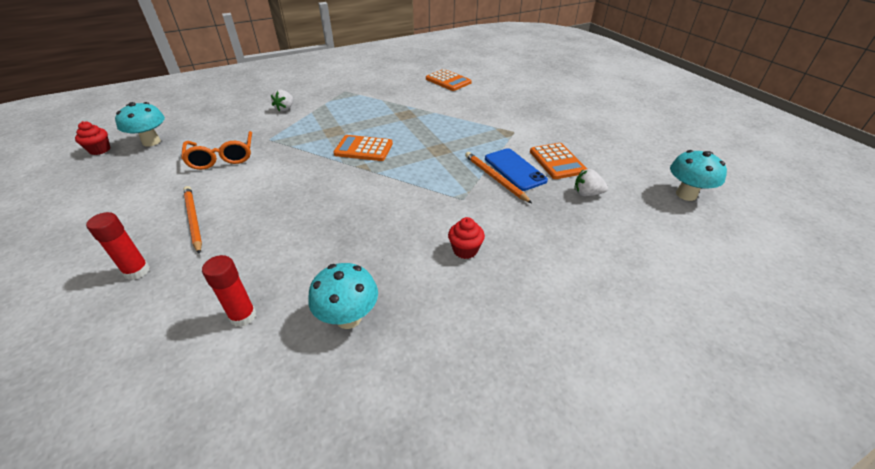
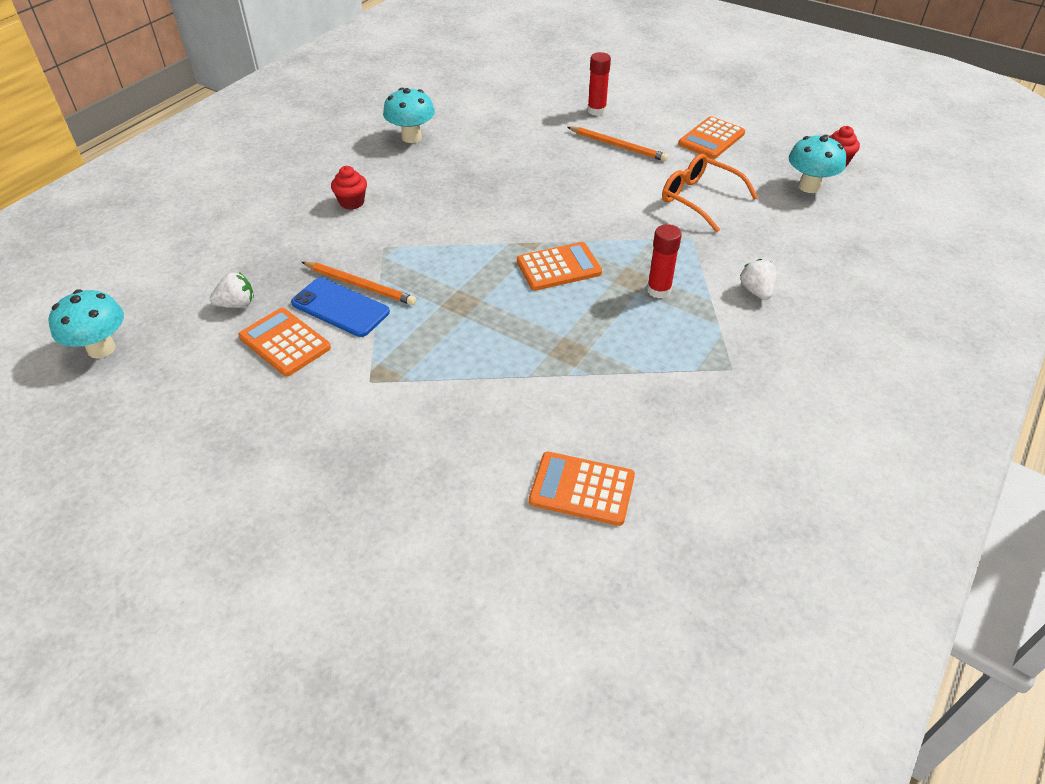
camera: 150 degrees right, 5 degrees up
red glue stick [202,255,256,327] -> red glue stick moved to [647,224,682,299]
none -> orange calculator [678,116,745,159]

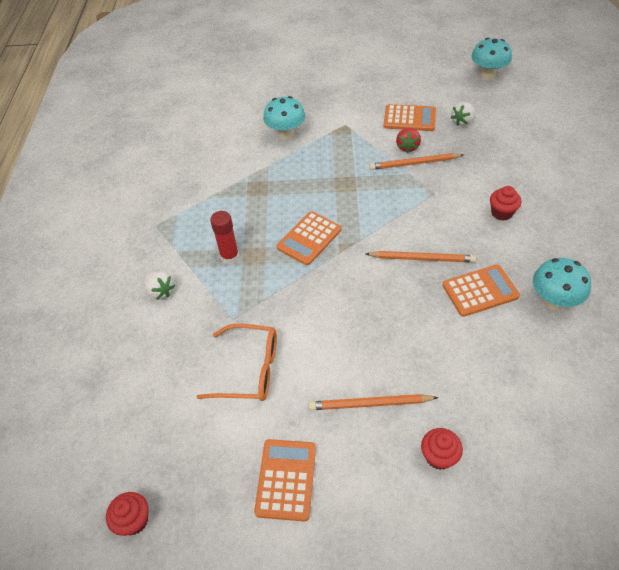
camera: 150 degrees right, 5 degrees up
blue phone [291,278,390,337] -> red strawberry [396,128,421,153]
orange calculator [529,452,635,526] -> orange calculator moved to [443,265,520,317]
red glue stick [587,52,611,116] -> red cupcake [421,428,463,470]
turquoise mushroom [789,135,846,193] -> turquoise mushroom moved to [263,96,305,140]
none -> orange pencil [366,251,476,262]

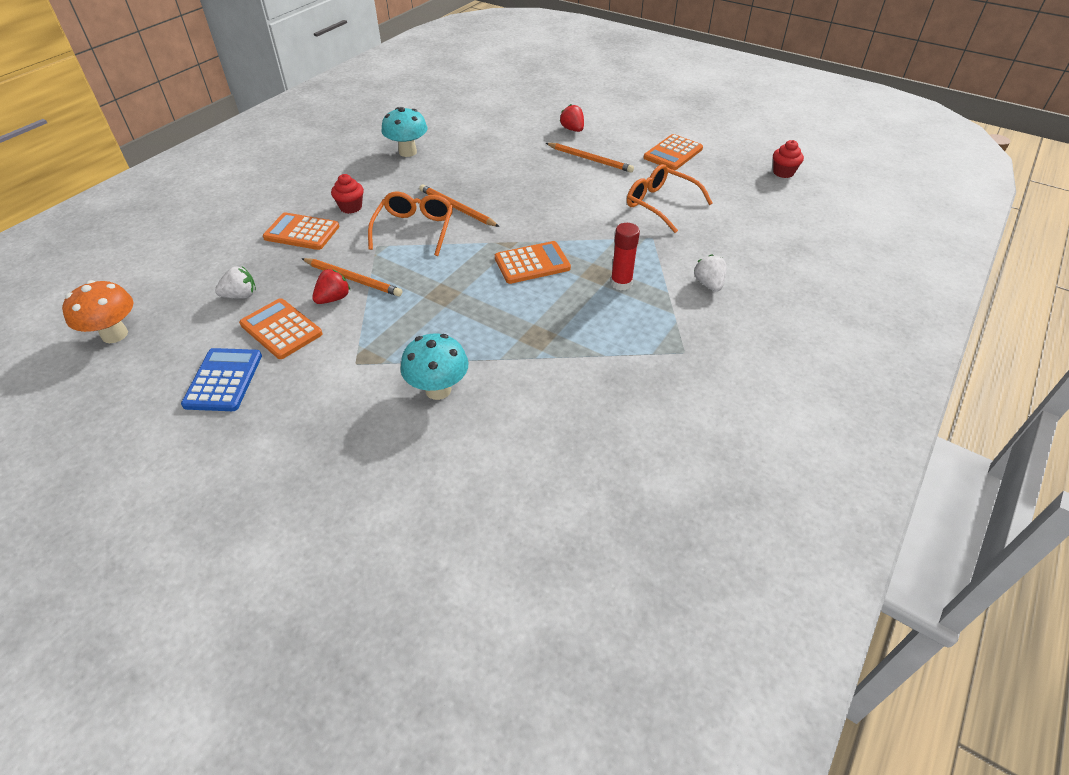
camera: 150 degrees left, 5 degrees down
red cupcake [421,428,463,470] -> red strawberry [560,104,584,132]
orange calculator [443,265,520,317] -> orange calculator moved to [263,213,339,250]
turquoise mushroom [471,38,512,80] -> orange mushroom [62,280,133,343]
none -> blue calculator [181,348,262,411]
none -> orange glasses [368,192,453,256]

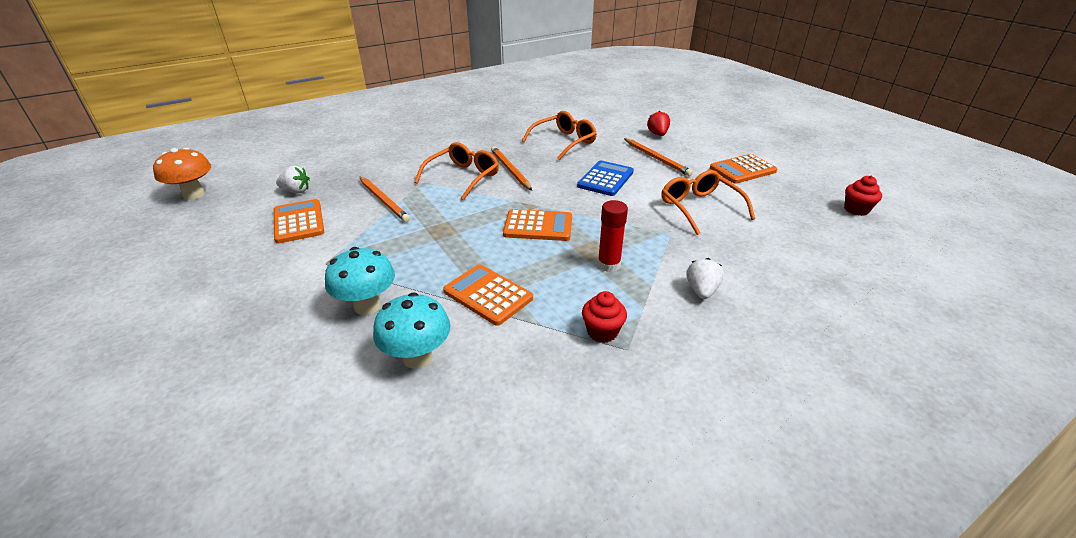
camera: 25 degrees right, 10 degrees down
blue calculator [181,348,262,411] -> blue calculator moved to [577,161,634,196]
orange calculator [263,213,339,250] -> orange calculator moved to [443,264,533,326]
red strawberry [312,269,350,304] -> none
red cupcake [331,174,364,214] -> red cupcake moved to [582,291,627,343]
turquoise mushroom [381,107,428,157] -> turquoise mushroom moved to [373,292,450,369]
none -> orange glasses [522,111,597,160]

